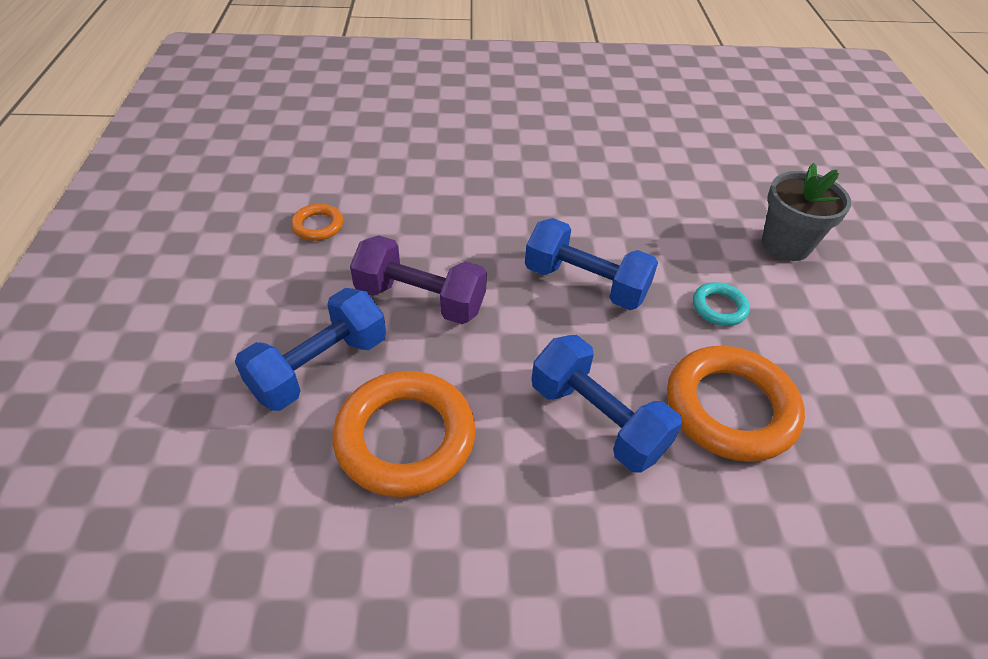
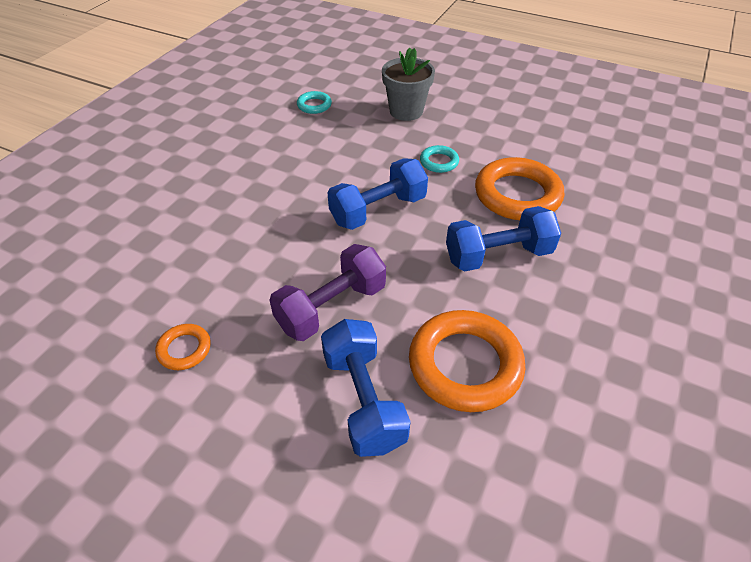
camera: 60 degrees left, 0 degrees up
none -> turquoise ring [297,91,332,114]

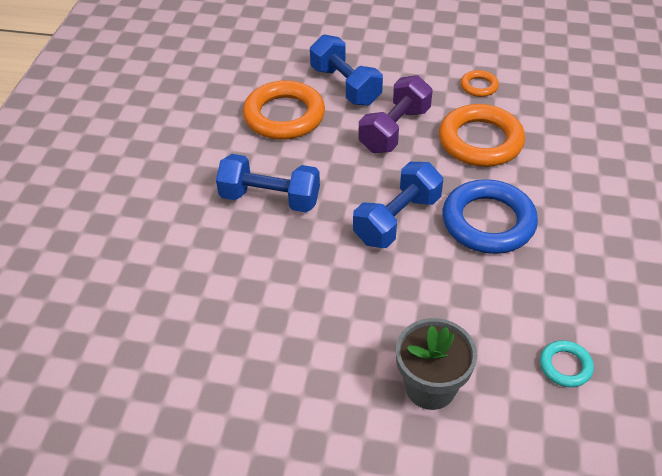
camera: 165 degrees right, 0 degrees up
turquoise ring [420,145,459,173] -> none
blue dumbbell [446,206,561,272] -> blue dumbbell turned 45 degrees clockwise [216,154,320,212]
orange ring [475,157,564,220] -> orange ring moved to [439,104,525,167]
none -> blue ring [442,179,538,254]

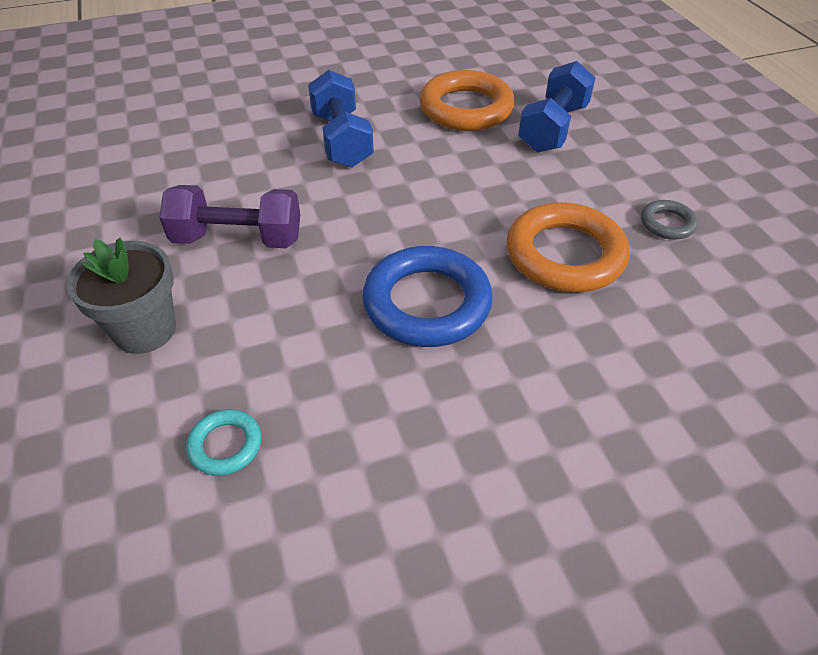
camera: 60 degrees right, 0 degrees up
blue dumbbell [353,162,443,248] -> none
purple dumbbell [358,75,433,153] -> purple dumbbell moved to [159,185,300,248]
orange ring [461,70,499,97] -> grey ring [641,200,698,240]

